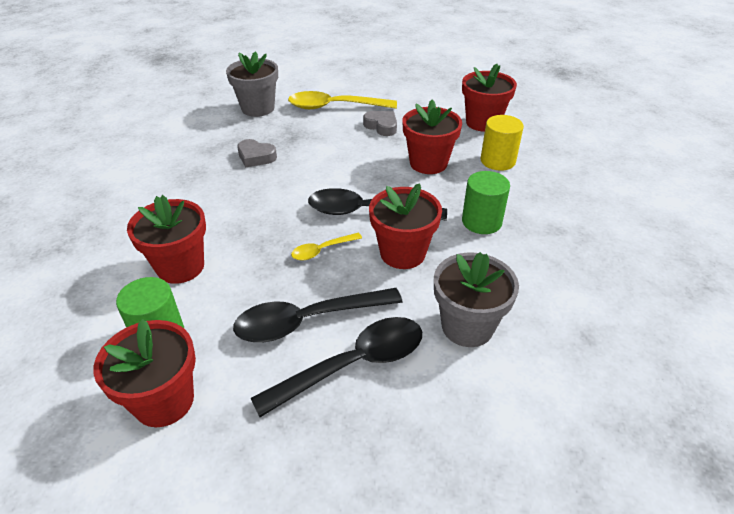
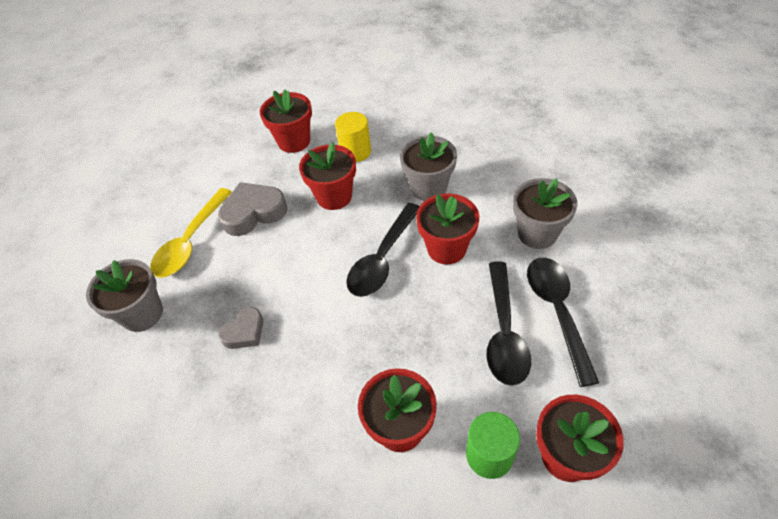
camera: 65 degrees left, 10 degrees up
yellow spoon [291,233,362,261] -> none
grey heart [363,111,397,136] -> grey heart [218,182,288,236], size x1.66
green cylinder [462,171,510,234] -> grey flower pot [400,132,457,201]

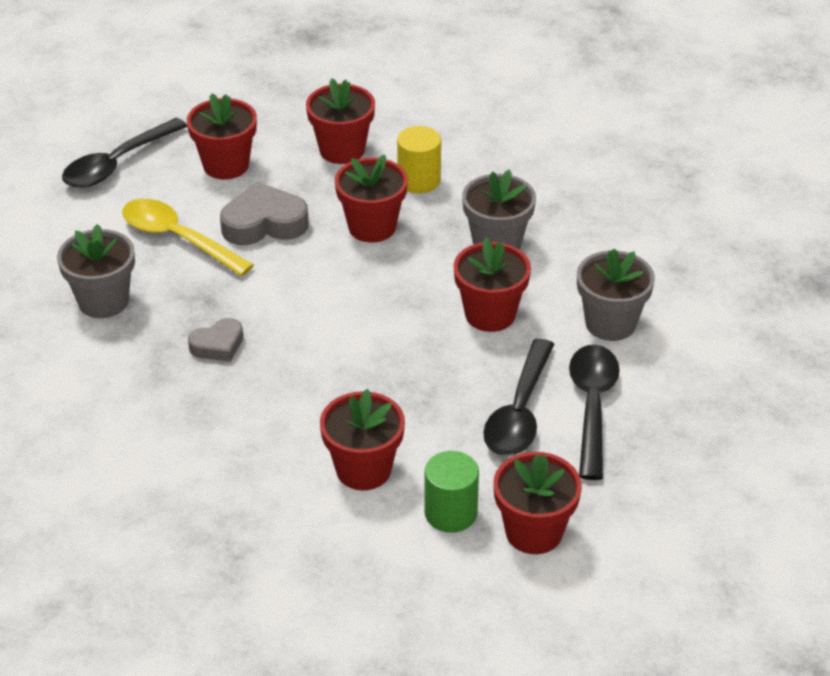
camera: 10 degrees right, 10 degrees down
yellow spoon [150,188,232,278] -> yellow spoon turned 90 degrees clockwise [122,199,254,276]
black spoon [346,203,419,297] -> black spoon moved to [62,118,187,188]
none -> red flower pot [187,93,257,179]

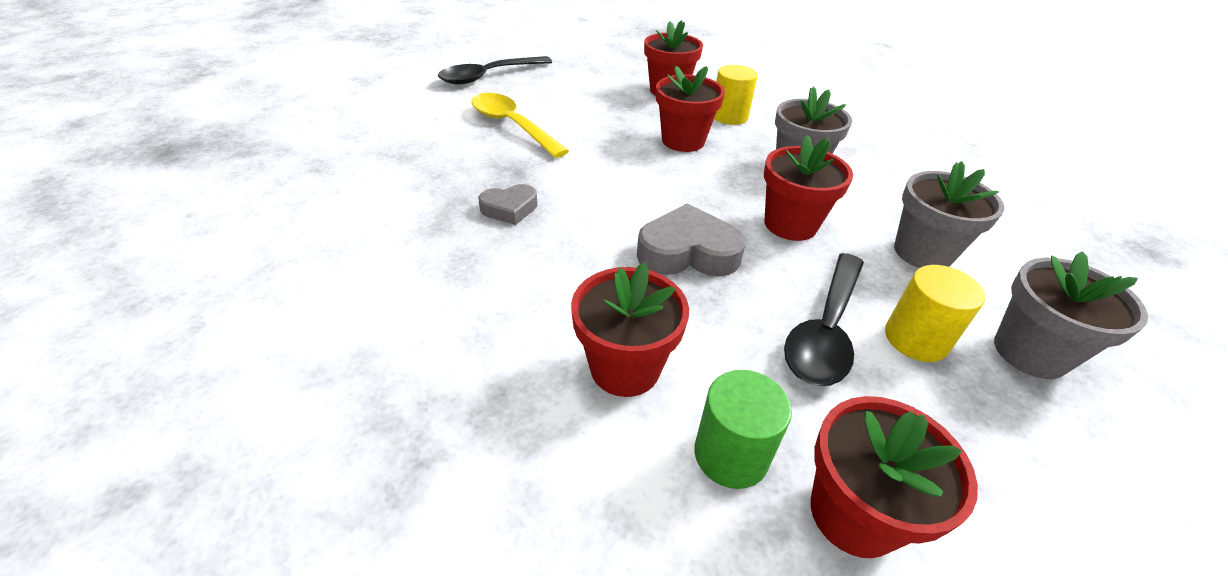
camera: 10 degrees right, 0 degrees up
grey flower pot [57,224,135,318] -> grey flower pot moved to [994,251,1148,379]
red flower pot [187,93,257,179] -> none
grey heart [220,182,309,245] -> grey heart moved to [637,203,745,276]
black spoon [569,345,620,480] -> yellow cylinder [885,265,985,362]

